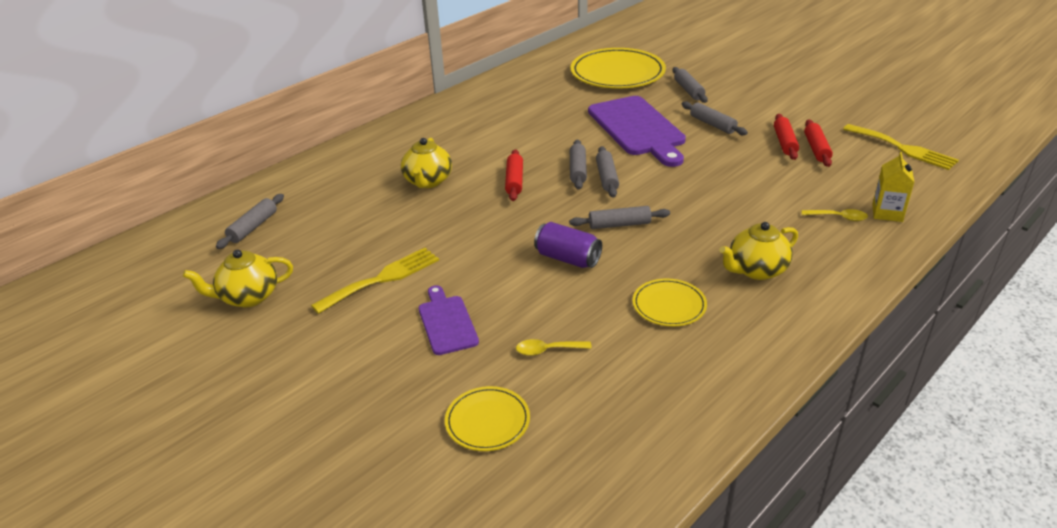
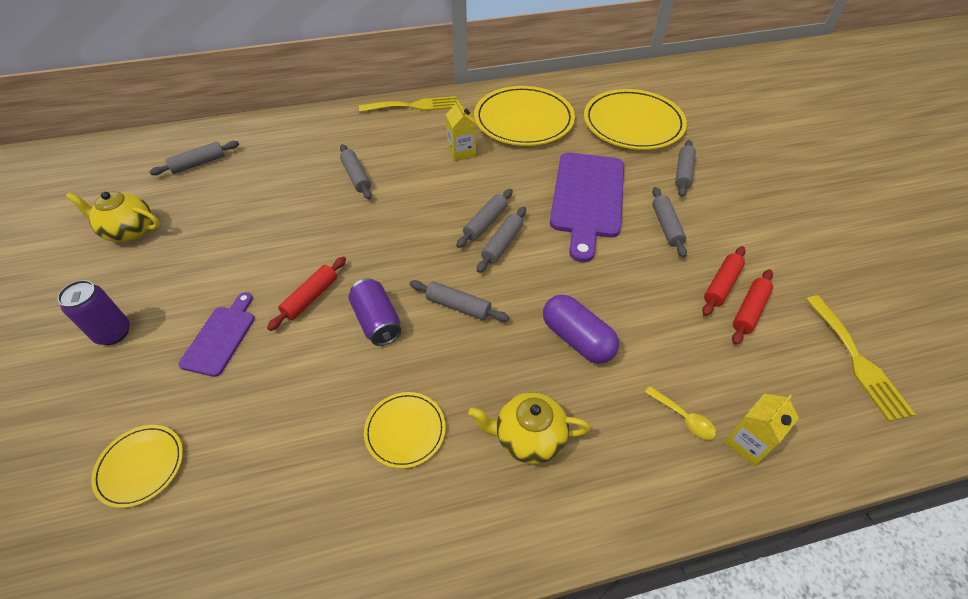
camera: 30 degrees right, 15 degrees up
yellow fork [311,248,439,314] -> yellow fork moved to [359,96,456,112]
yellow teapot [401,138,452,188] -> grey rolling pin [340,144,372,199]
red rolling pin [505,149,523,201] -> red rolling pin moved to [267,256,346,331]
yellow spoon [516,339,592,356] -> none
none -> purple can [57,280,130,345]
none -> yellow carton [446,99,476,161]
none -> yellow plate [474,86,575,146]
none -> purple capsule [543,294,619,364]

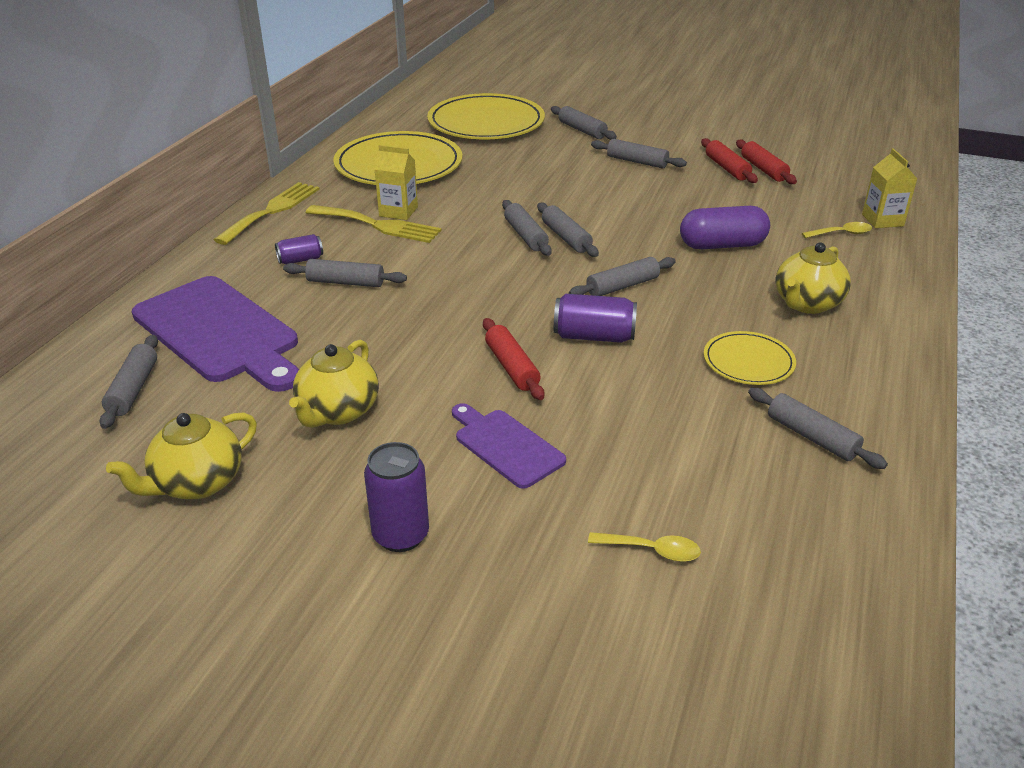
camera: 55 degrees left, 15 degrees down
yellow plate [91,425,183,508] -> yellow spoon [588,532,701,562]
purple cutting board [550,152,624,262] -> purple cutting board moved to [131,276,299,392]
yellow fork [806,295,916,422] -> yellow fork moved to [306,205,442,243]
none -> purple can [275,234,323,264]
none -> yellow teapot [289,340,379,428]
none -> grey rolling pin [748,388,888,469]

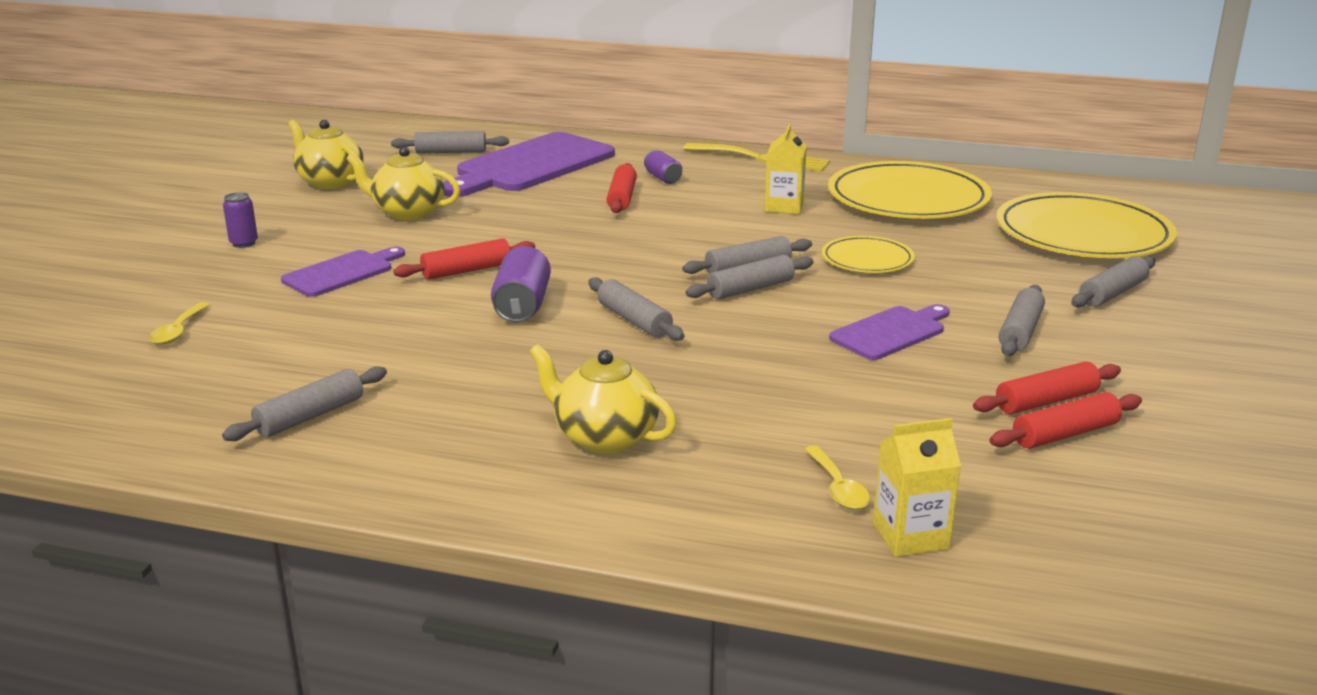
camera: 85 degrees right, 10 degrees down
grey rolling pin [283,259,407,287] -> red rolling pin [607,163,637,213]
yellow fork [306,205,442,243] -> none
purple can [364,442,429,552] -> purple can [223,192,258,248], size x0.62
purple capsule [680,206,770,249] -> none
yellow plate [704,331,796,385] -> yellow plate moved to [822,236,915,273]
none -> purple cutting board [829,304,950,360]

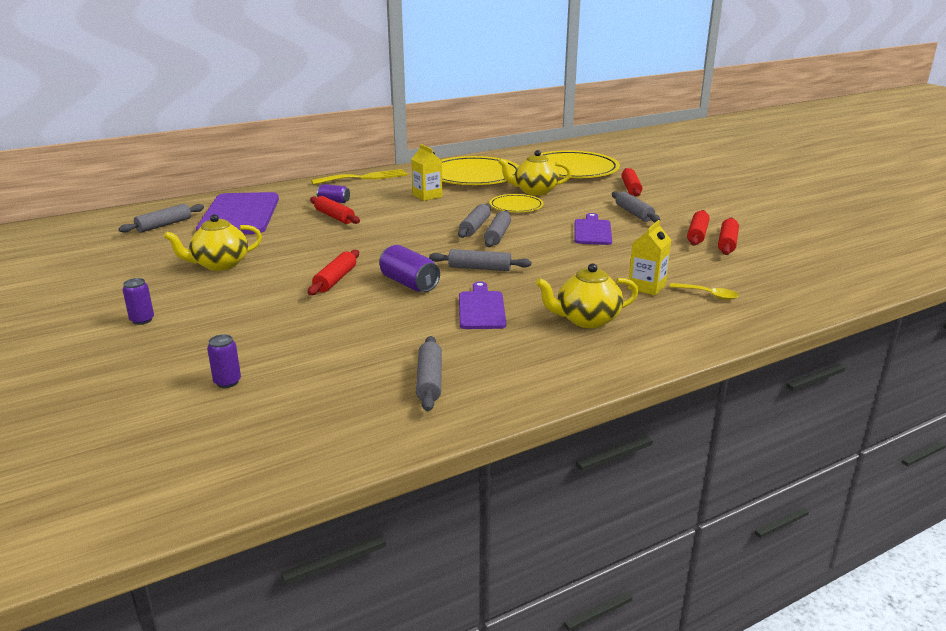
camera: 45 degrees left, 0 degrees up
yellow spoon [149,302,211,344] -> purple can [207,334,241,388]
purple cutting board [281,247,405,297] -> purple cutting board moved to [459,281,506,329]
yellow teapot [288,120,364,189] -> yellow teapot moved to [498,150,571,195]
yellow carton [873,418,961,557] -> yellow carton moved to [628,220,671,296]
grey rolling pin [1071,256,1155,307] -> red rolling pin [622,168,642,196]

